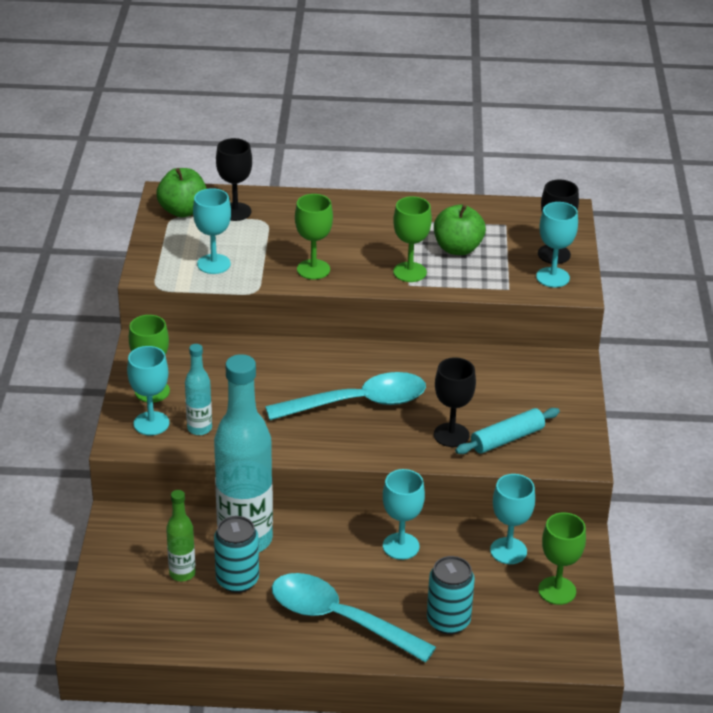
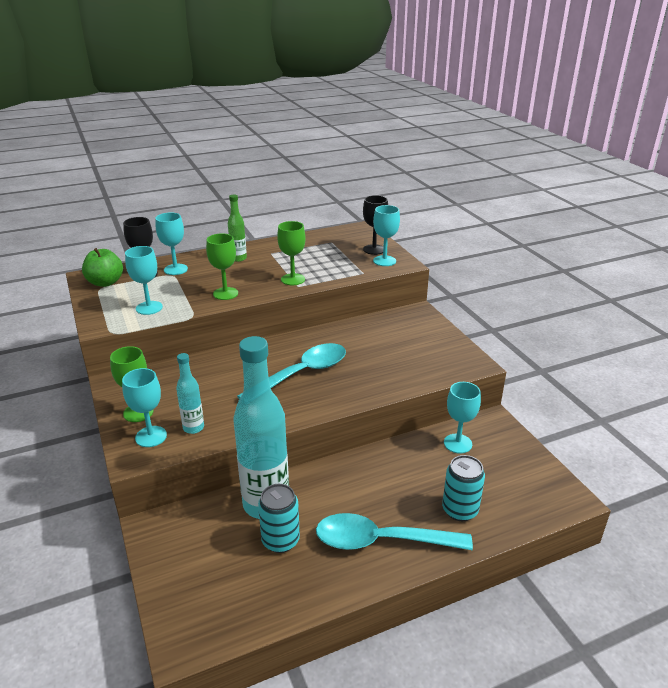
camera: 25 degrees left, 5 degrees down
green bottle [166,490,195,581] -> green bottle moved to [228,194,247,262]
turquoise goblet [383,469,425,560] -> turquoise goblet moved to [156,212,188,275]
green apple [434,205,486,255] -> none
black goblet [434,357,476,447] -> none
turquoise rolling pin [455,408,560,454] -> none
green goblet [538,512,586,605] -> none

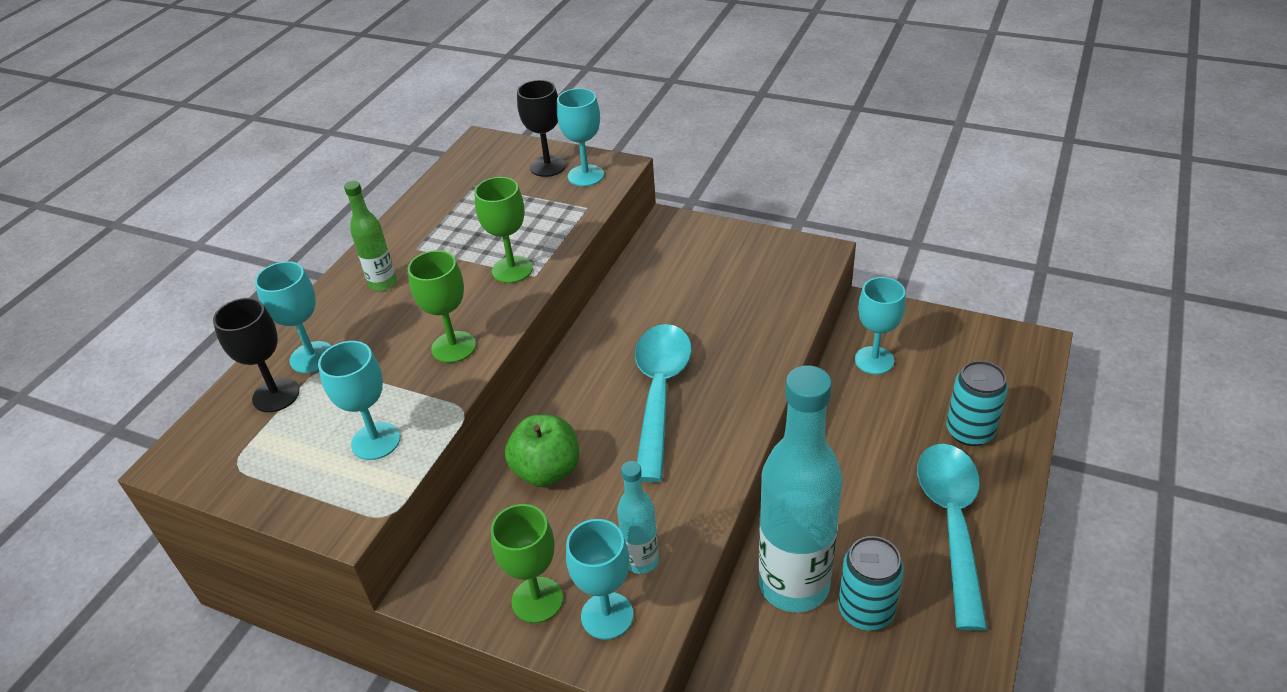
camera: 40 degrees left, 10 degrees up
green apple [82,248,123,287] -> green apple moved to [505,415,579,487]
turquoise spoon [316,513,473,550] -> turquoise spoon turned 135 degrees clockwise [917,444,988,631]

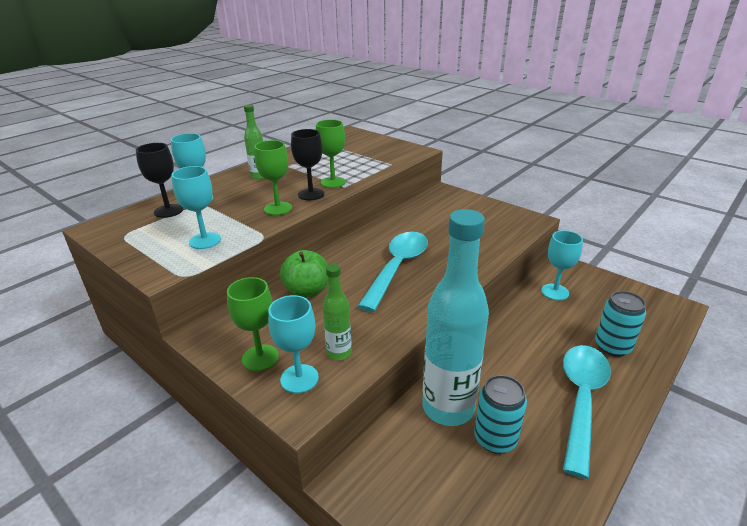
camera: 15 degrees right, 10 degrees down
black goblet [517,80,566,177] -> black goblet moved to [291,129,324,200]
turquoise goblet [557,88,604,186] -> none
turquoise bottle [617,461,659,574] -> green bottle [323,264,352,360]

